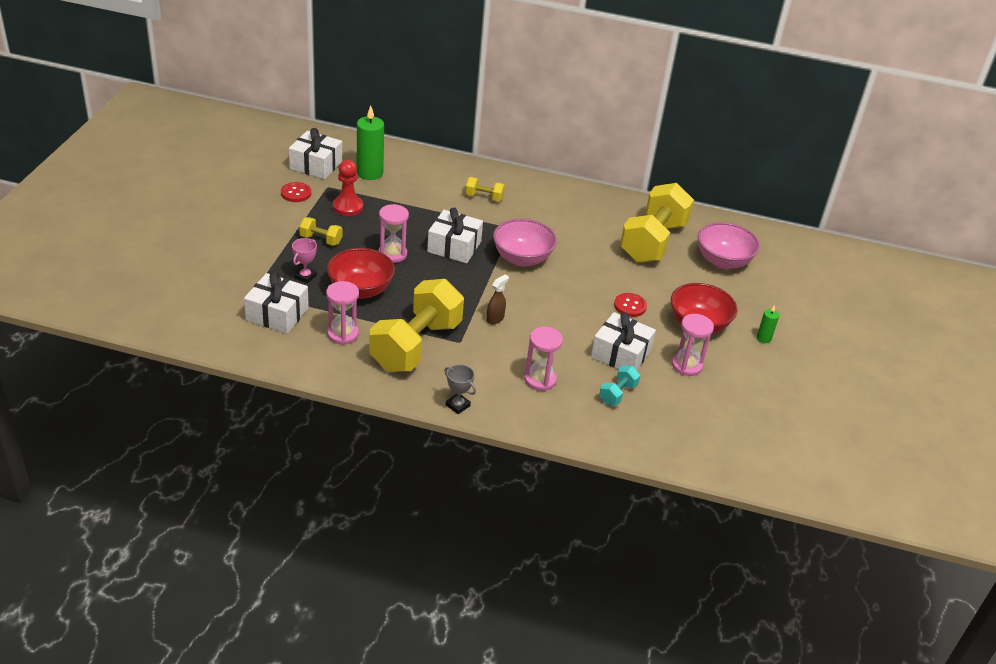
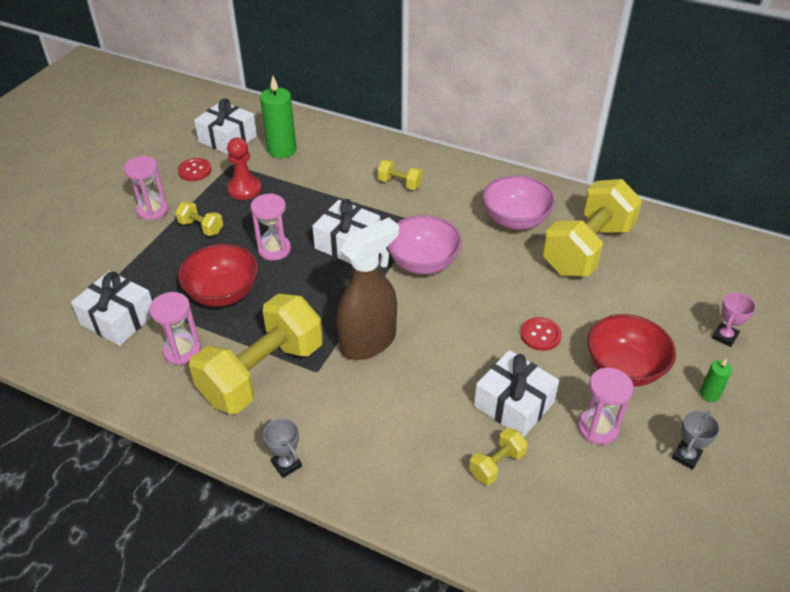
camera: 15 degrees right, 5 degrees up
pink trophy [292,238,317,284] -> pink trophy moved to [712,293,756,347]
brown spray bottle [486,275,509,324] -> brown spray bottle [336,218,399,360], size x2.36
pink hourglass [524,327,563,391] -> pink hourglass moved to [124,156,169,220]
turquoise dumbbell [599,366,640,405] -> yellow dumbbell [469,428,528,485]
pink bowl [698,222,760,269] -> pink bowl moved to [483,175,555,230]
none -> grey trophy [672,410,720,470]

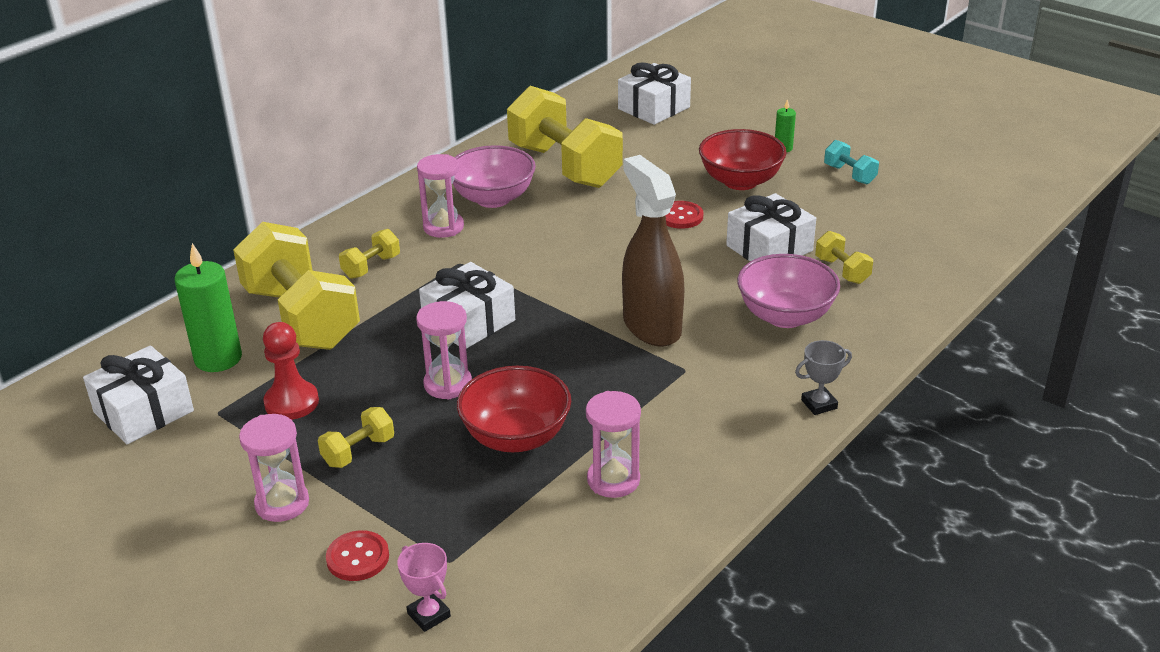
camera: 75 degrees left, 10 degrees down
white gift [71,271,152,346] -> white gift moved to [618,62,691,125]
red button [178,158,212,181] -> red button moved to [326,530,389,581]
yellow dumbbell [189,294,323,414] -> yellow dumbbell moved to [233,222,360,350]
pink bowl [387,215,462,274] -> pink bowl moved to [737,254,840,328]
pink hourglass [578,368,634,445] -> pink hourglass moved to [417,154,464,238]
grey trophy [672,410,720,470] -> turquoise dumbbell [824,140,879,184]
pink trophy [712,293,756,347] -> pink trophy moved to [398,543,451,632]

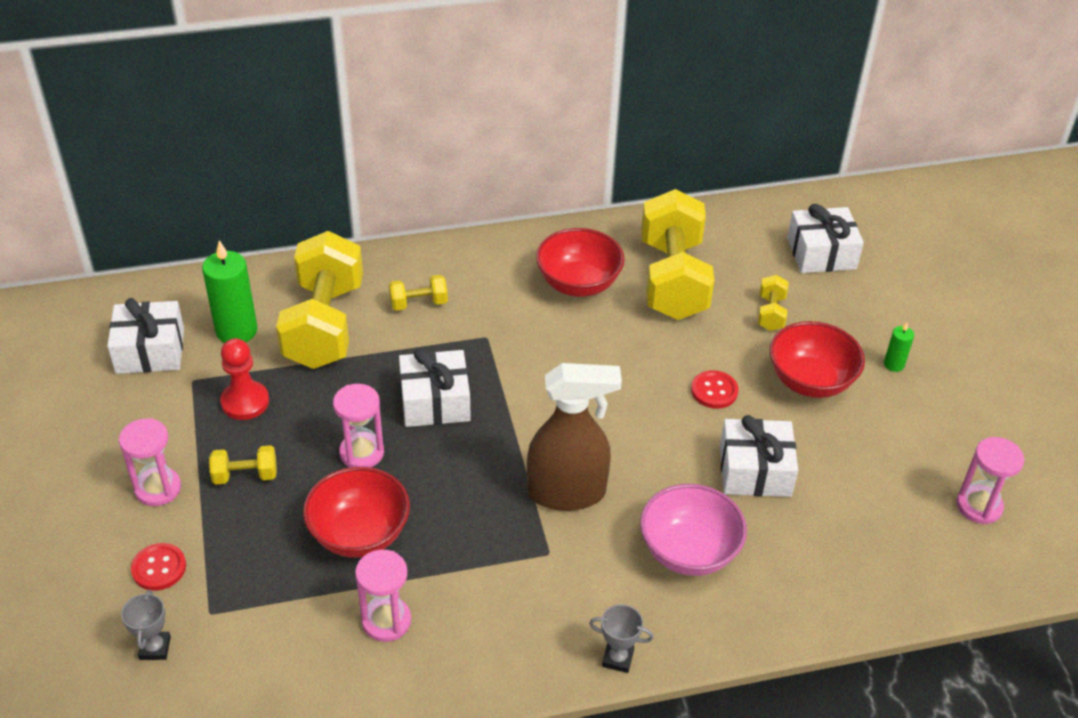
camera: 35 degrees right, 10 degrees up
pink trophy [398,543,451,632] -> grey trophy [121,590,171,660]
pink hourglass [417,154,464,238] -> pink hourglass moved to [956,437,1025,524]
pink bowl [453,145,536,208] -> red bowl [536,228,625,297]
brown spray bottle [622,155,685,346] -> brown spray bottle turned 75 degrees clockwise [527,363,622,511]
yellow dumbbell [815,231,873,284] -> yellow dumbbell moved to [758,275,789,331]
turquoise dumbbell [824,140,879,184] -> none

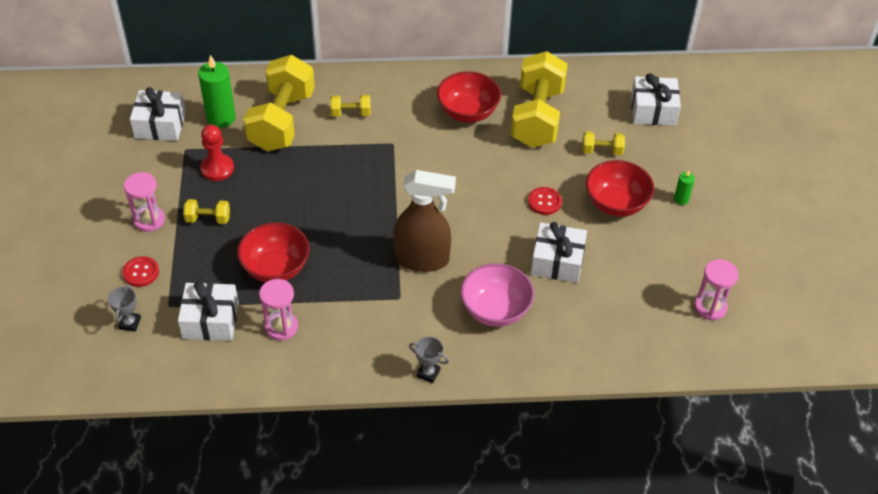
camera: 10 degrees right, 5 degrees up
pink hourglass [333,384,384,468] -> none
white gift [399,348,471,427] -> white gift moved to [178,281,239,341]
yellow dumbbell [758,275,789,331] -> yellow dumbbell turned 75 degrees clockwise [582,132,625,155]

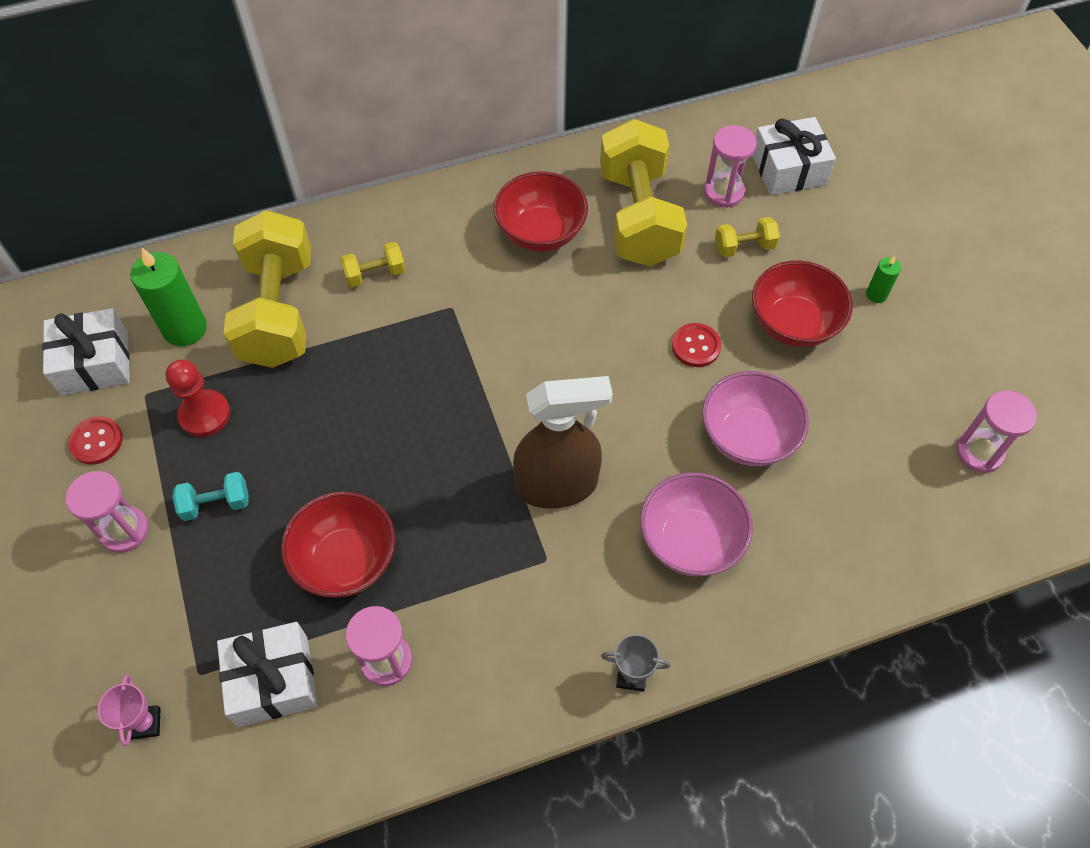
camera: 15 degrees left, 10 degrees up
grey trophy [108,285,141,332] -> pink trophy [98,675,161,746]
red button [122,256,159,287] -> red button moved to [68,416,123,465]
yellow dumbbell [183,199,230,224] -> turquoise dumbbell [172,472,249,521]
white gift [531,222,587,283] -> pink bowl [702,371,809,466]
none -> pink hourglass [704,125,757,208]

